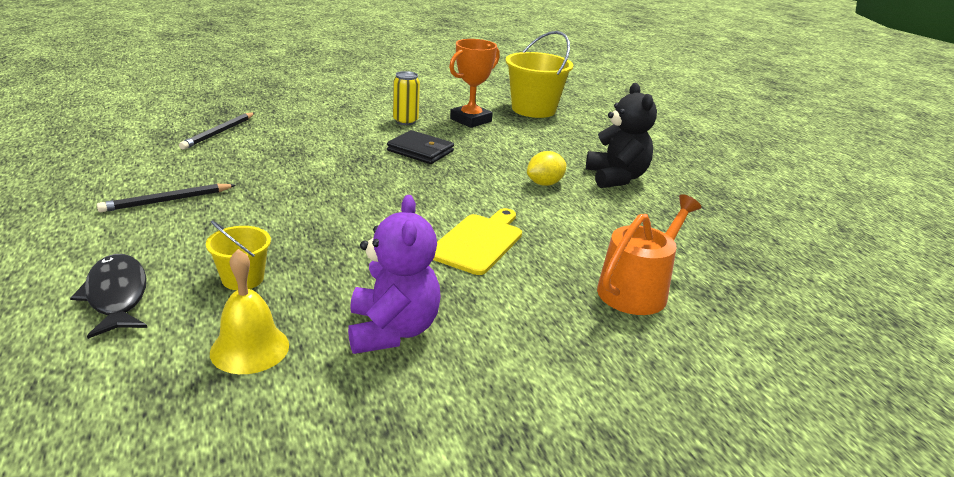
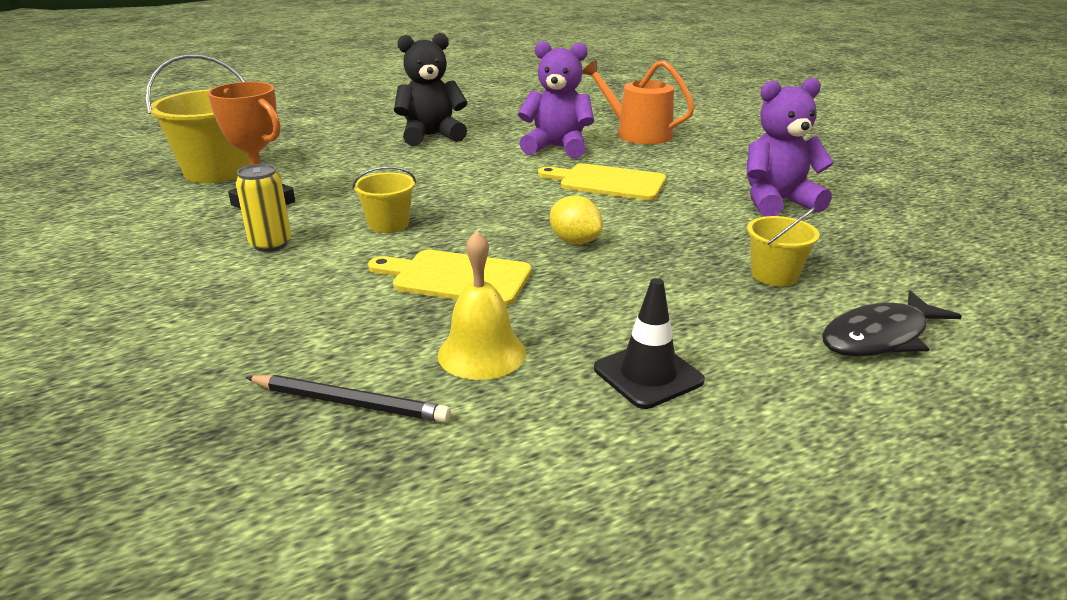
camera: 95 degrees left, 0 degrees up
black pencil [97,184,236,212] -> black traffic cone [594,278,705,409]
yellow bell [210,249,289,374] -> yellow bell moved to [438,230,526,380]
black wallet [387,130,454,164] -> yellow bucket [352,166,416,233]
yellow lemon [527,151,567,186] -> yellow lemon moved to [550,195,603,244]
none -> yellow cutting board [368,250,532,306]
none -> purple teddy bear [518,41,594,158]

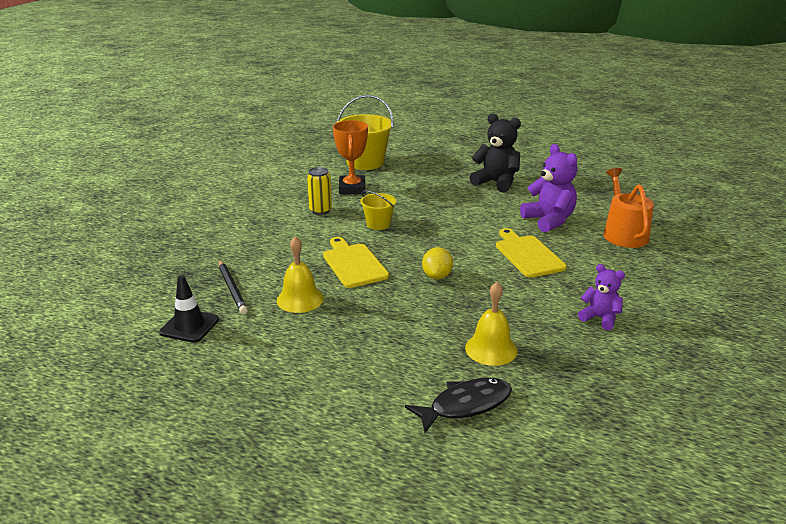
camera: 50 degrees right, 0 degrees up
black traffic cone [594,278,705,409] -> black traffic cone moved to [159,276,219,343]
purple teddy bear [747,78,834,217] -> purple teddy bear [578,264,625,330], size x0.60
yellow bucket [747,207,820,287] -> yellow bell [465,282,517,366]
black fish [822,290,962,357] -> black fish turned 135 degrees clockwise [405,378,512,433]

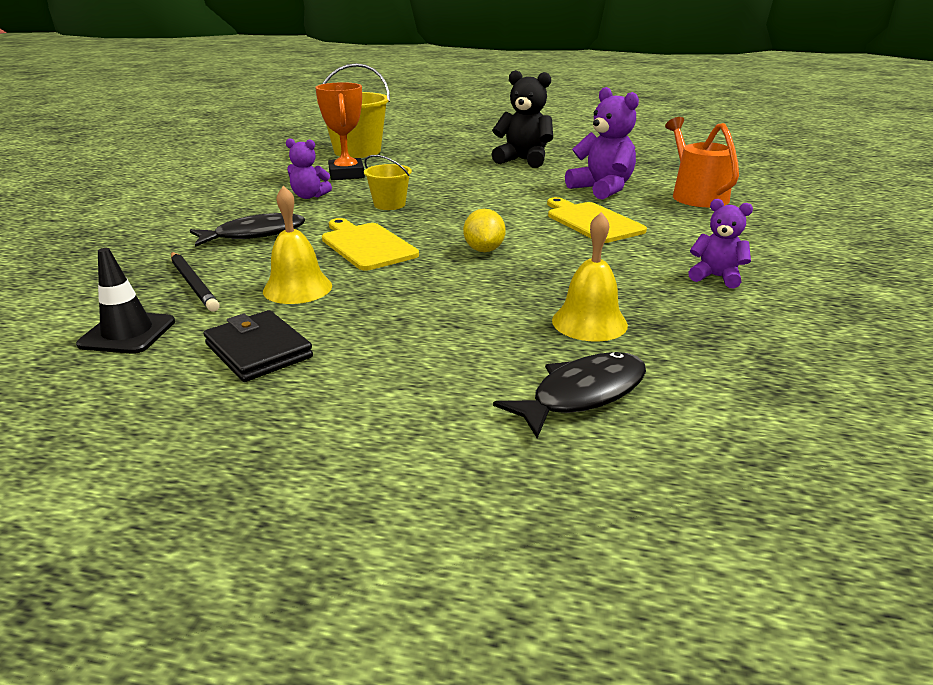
camera: 10 degrees left, 0 degrees up
yellow can [307,167,332,215] -> purple teddy bear [286,139,332,199]
none -> black fish [190,213,305,247]
none -> black wallet [203,310,313,382]

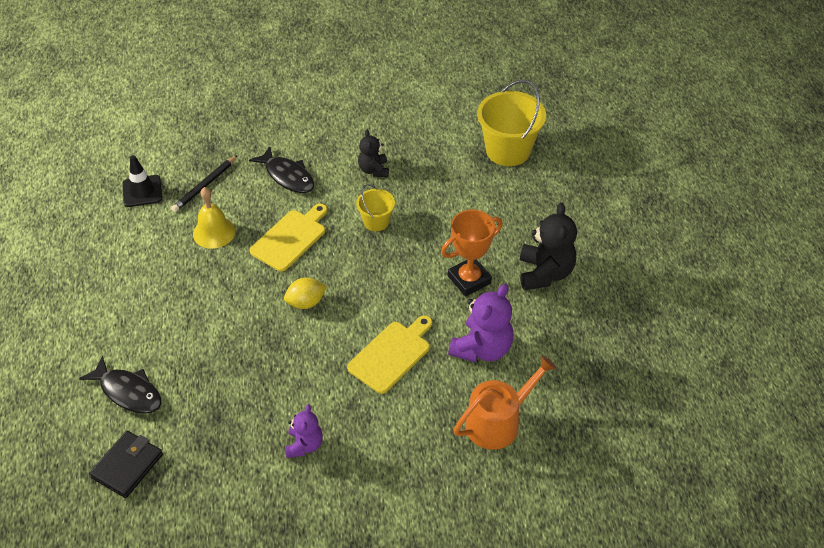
camera: 70 degrees right, 20 degrees up
black wallet [203,310,313,382] -> black wallet moved to [89,431,163,498]
purple teddy bear [286,139,332,199] -> black teddy bear [358,130,389,178]
orange trophy [315,82,365,180] -> orange trophy moved to [441,210,503,297]
yellow bell [552,212,628,342] -> none

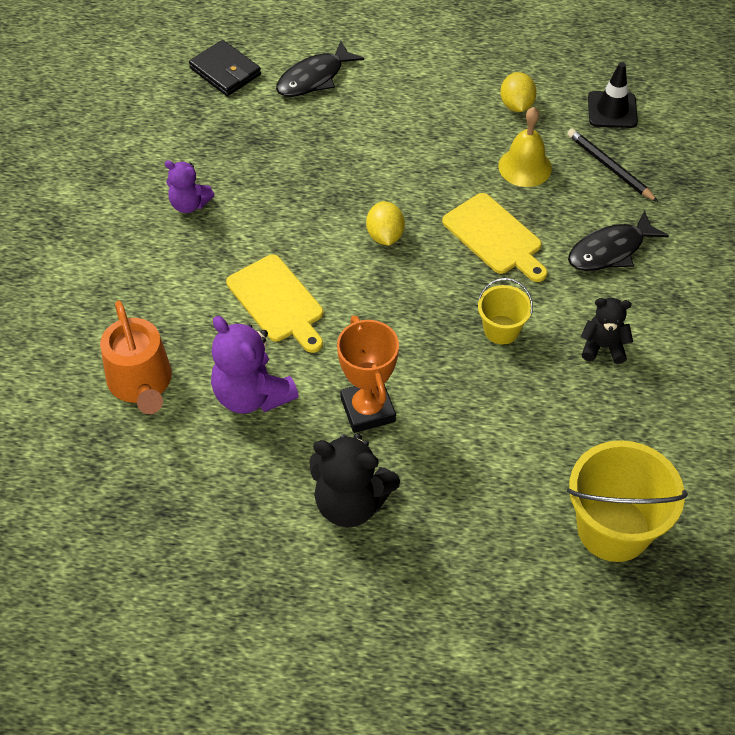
camera: 105 degrees right, 5 degrees up
none -> yellow lemon [500,72,537,112]

